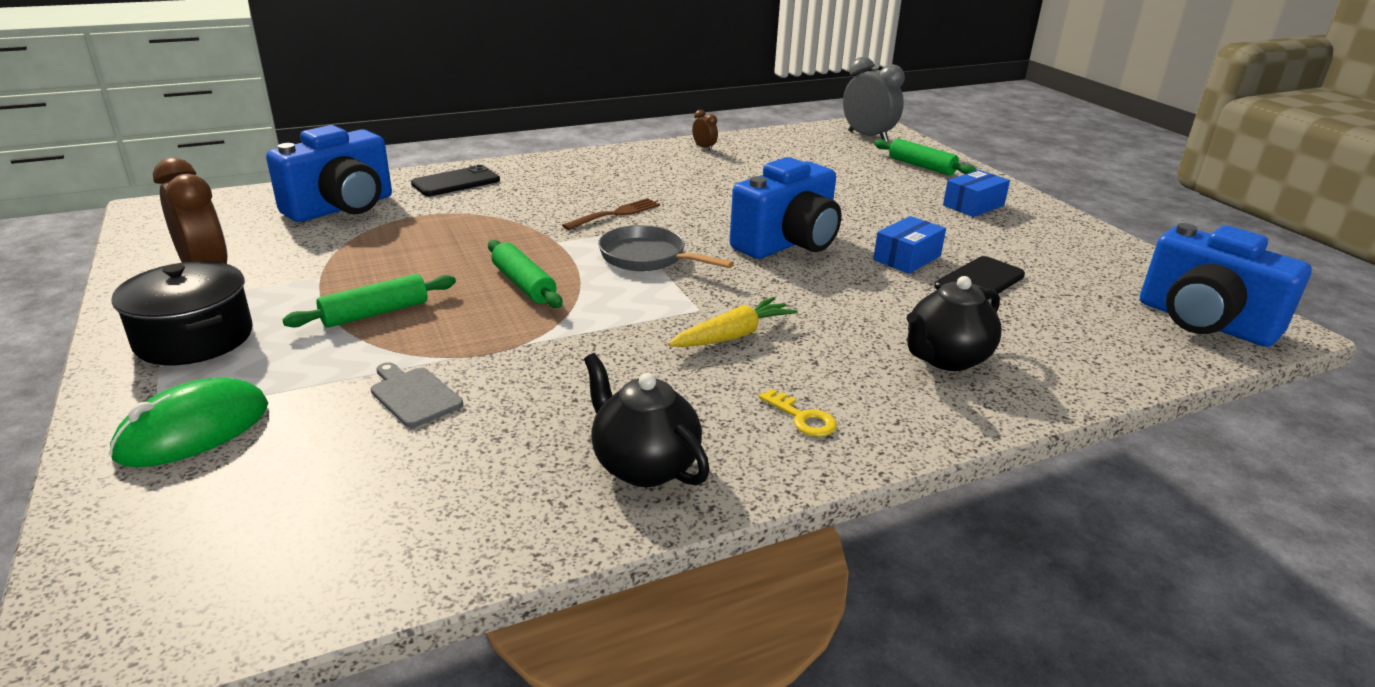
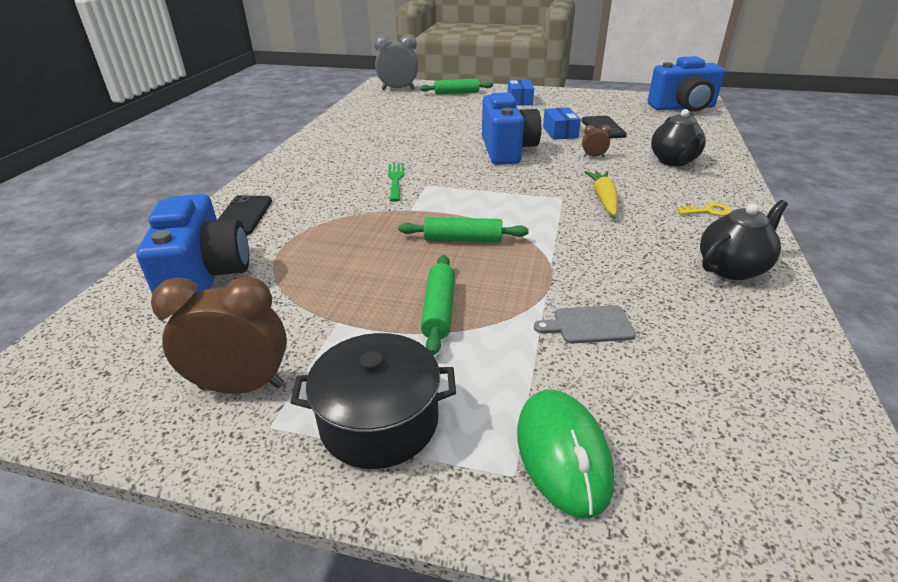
camera: 50 degrees left, 5 degrees up
brown fork [562,198,660,230] -> green fork [388,163,404,202]
black teapot [584,353,710,487] -> black teapot turned 150 degrees clockwise [700,200,788,280]
grey pan [598,225,734,271] -> none
brown clock [692,110,718,151] -> brown clock moved to [582,125,611,157]

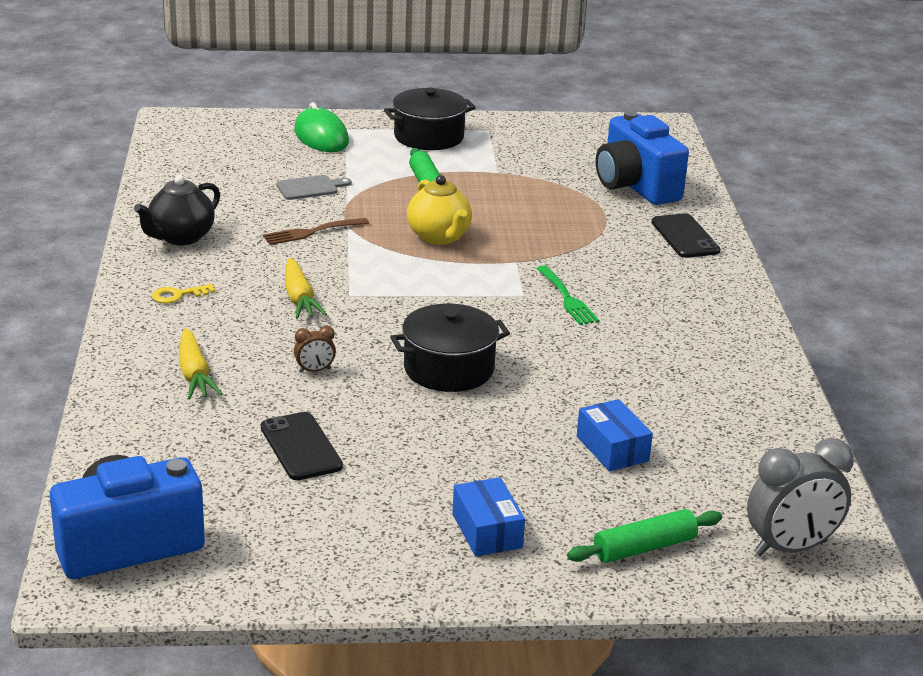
camera: 160 degrees right, 5 degrees down
brown clock [151,276,287,394] -> none
green rolling pin [399,217,529,242] -> yellow teapot [407,175,472,245]
blue camera [482,92,541,165] -> black pot [390,304,510,392]
blue box [543,107,581,140] -> blue box moved to [577,399,653,471]
black teapot [651,109,706,166] -> yellow carrot [179,328,223,399]
none -> brown fork [263,218,369,245]

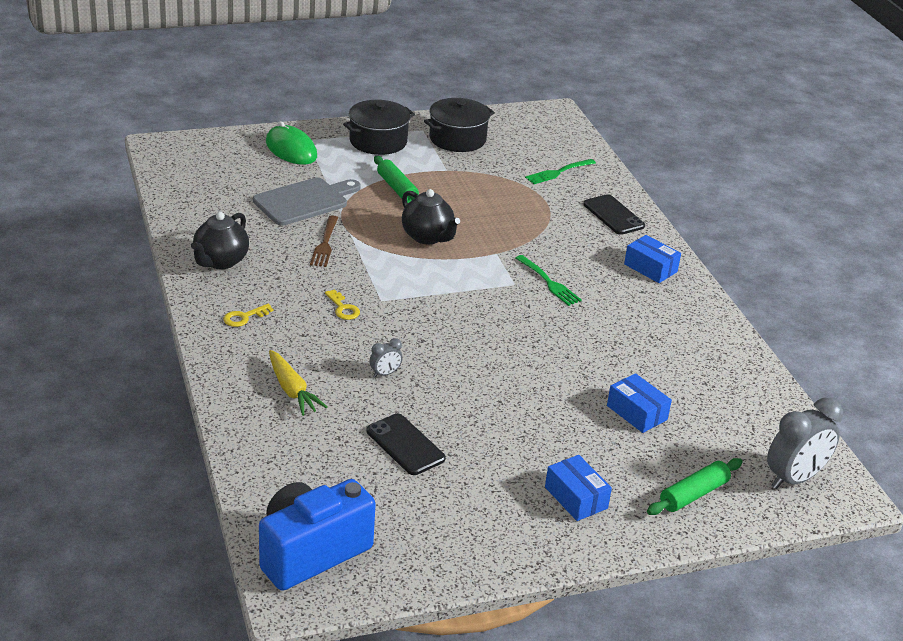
camera: 15 degrees left, 5 degrees up
brown fork [263,218,369,245] -> brown fork turned 45 degrees counterclockwise [310,215,338,267]
grey cutting board [276,175,352,200] -> grey cutting board [253,178,361,225], size x1.79
yellow carrot [285,258,327,319] -> yellow key [325,289,360,320]
brown clock [294,326,336,373] -> grey clock [369,338,403,377]
black pot [390,304,510,392] -> black pot moved to [424,98,495,152]
yellow teapot [407,175,472,245] -> black teapot [402,189,460,244]
blue camera [596,111,689,205] -> green fork [525,159,596,184]
none -> blue box [624,235,681,283]

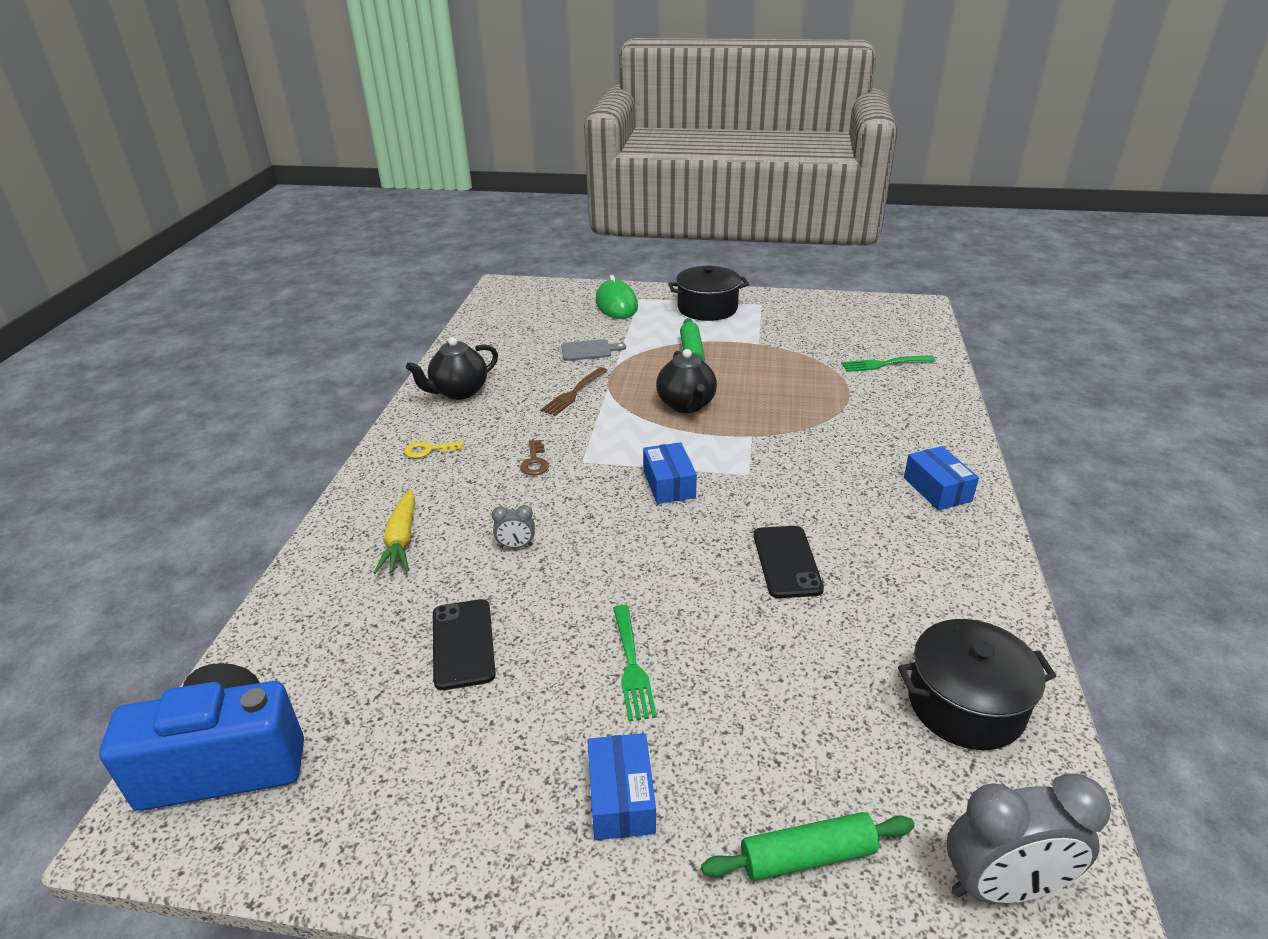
camera: 30 degrees right, 0 degrees up
grey cutting board [253,178,361,225] -> grey cutting board [561,339,626,361], size x0.56
yellow key [325,289,360,320] -> brown key [520,440,549,475]
black pot [424,98,495,152] -> black pot moved to [898,619,1056,750]
green fork [516,255,582,306] -> green fork moved to [613,605,657,721]
black phone [583,194,645,235] -> black phone moved to [754,526,824,598]
blue box [607,373,672,433] -> blue box moved to [643,442,697,504]

